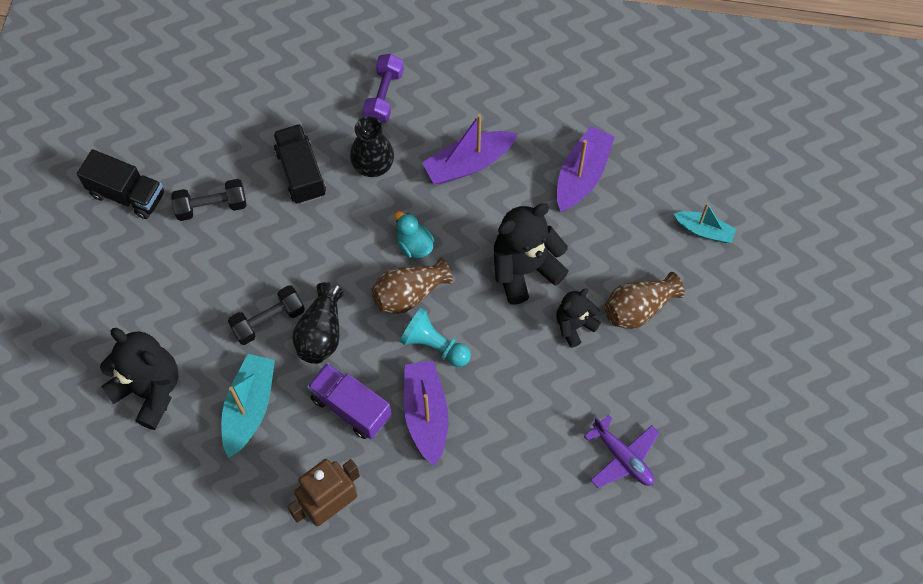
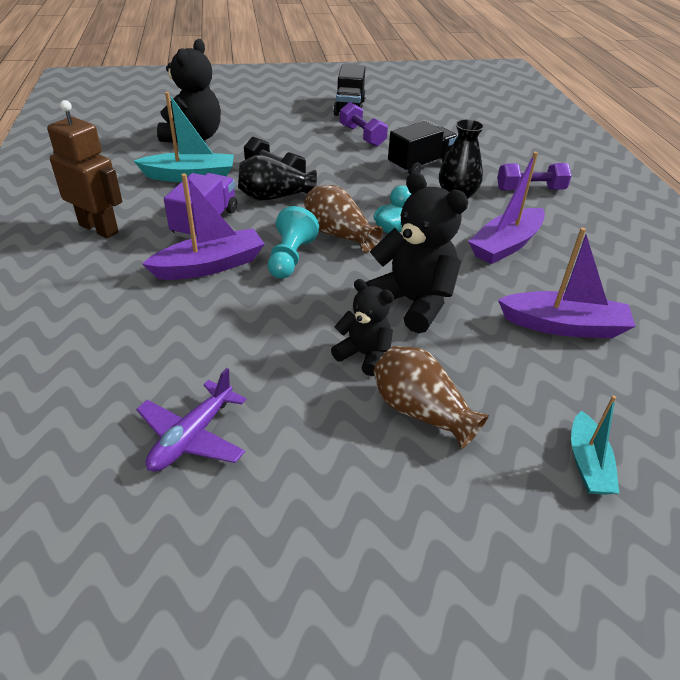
camera: 70 degrees right, 25 degrees down
black dumbbell [171,179,246,221] -> purple dumbbell [340,102,388,147]
purple boat [422,114,517,184] -> purple boat turned 90 degrees counterclockwise [468,152,545,264]

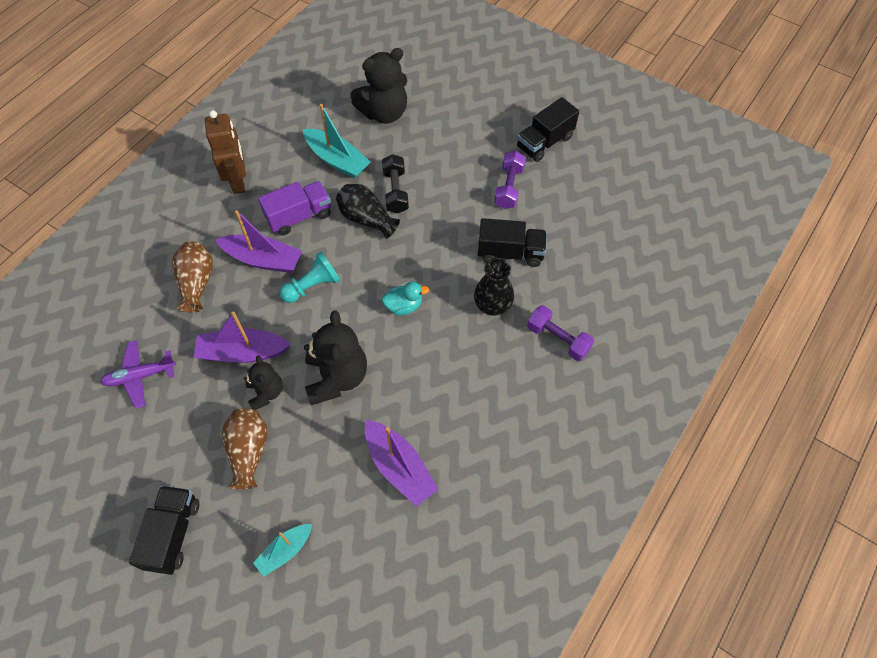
camera: 45 degrees right, 20 degrees up
brown vase [304,185,383,253] -> brown vase moved to [172,241,213,313]
purple boat [468,152,545,264] -> purple boat moved to [194,312,291,363]
none -> black truck [129,486,199,575]

